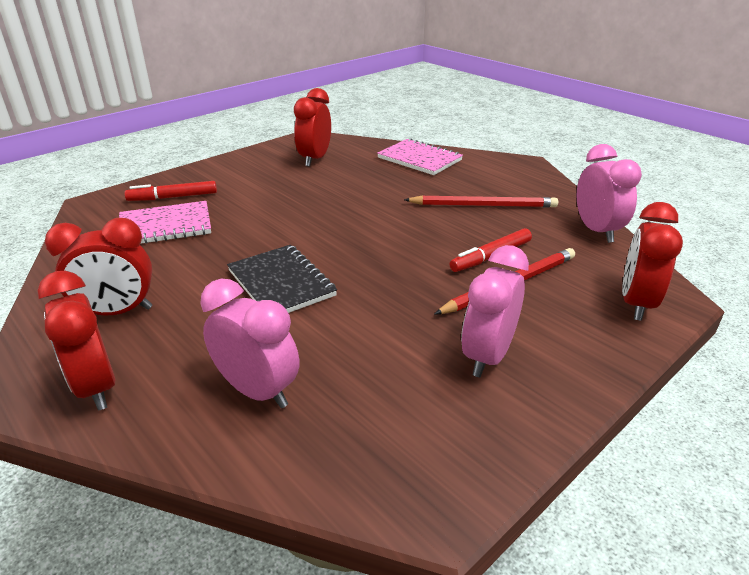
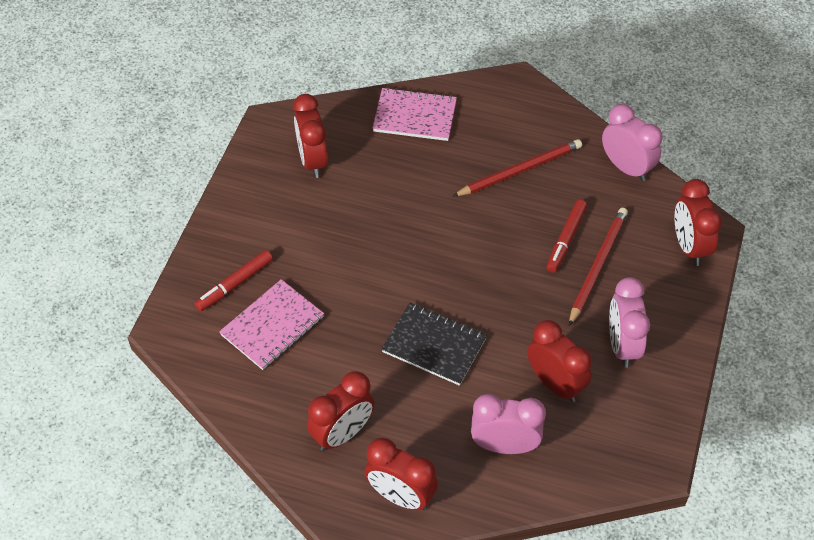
camera: 30 degrees left, 20 degrees up
none -> red clock [527,320,592,402]

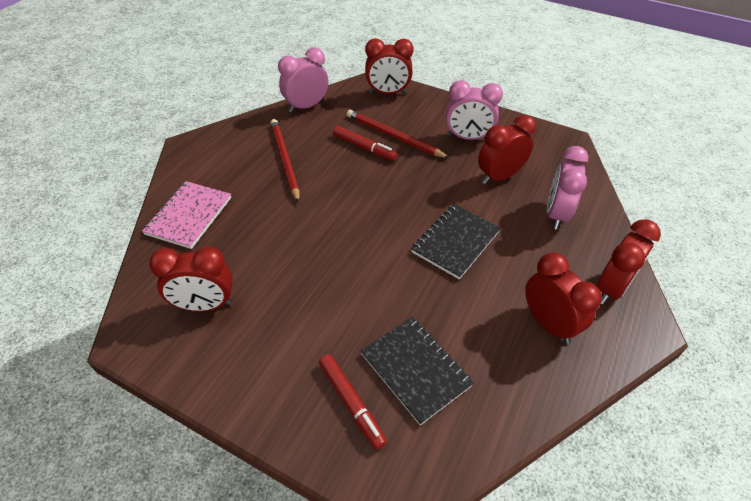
camera: 80 degrees left, 5 degrees down
pink notebook [219,279,324,370] -> black notebook [361,317,474,425]

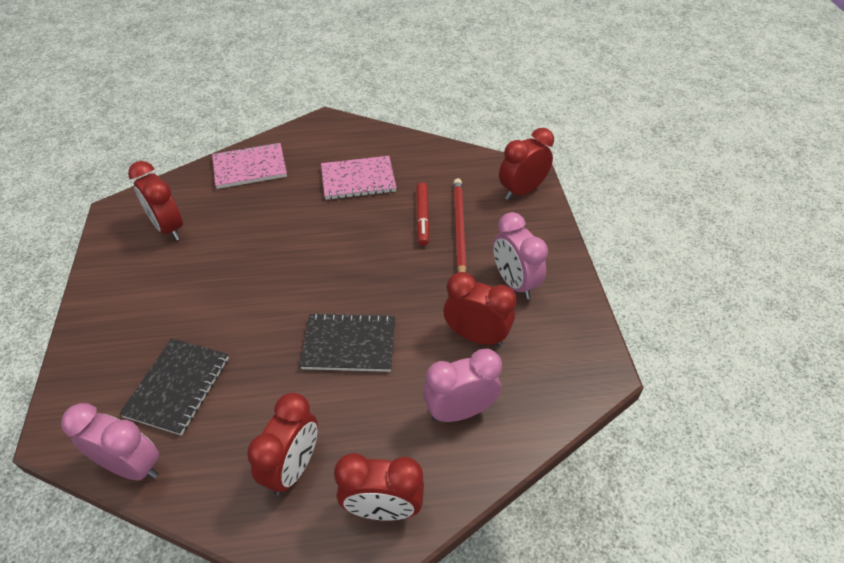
camera: 55 degrees right, 0 degrees up
red pencil [270,119,300,203] -> pink notebook [321,156,396,200]
pink clock [278,48,329,112] -> pink clock moved to [61,403,159,481]
red marker [319,354,387,450] -> none
red clock [365,38,414,94] -> red clock turned 90 degrees clockwise [499,128,554,200]

